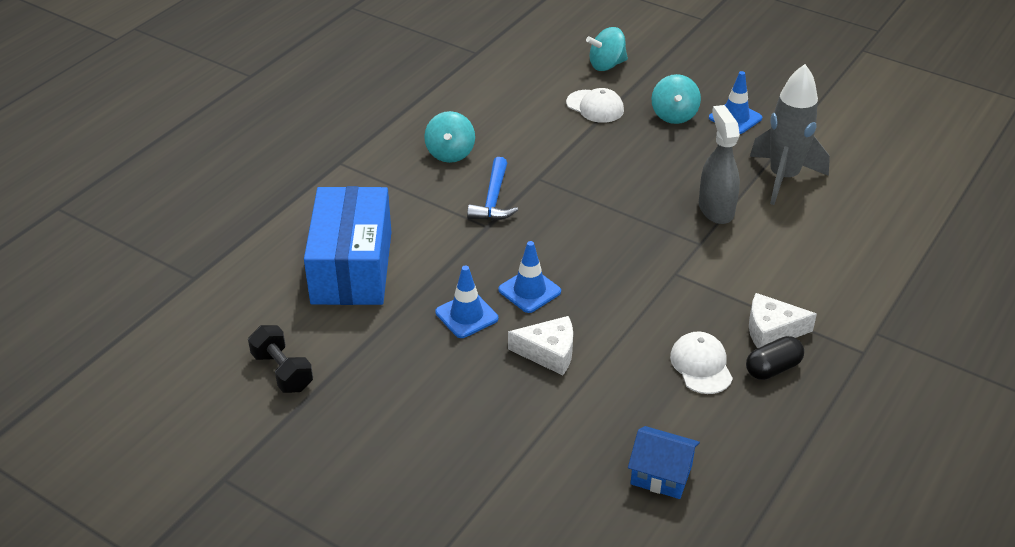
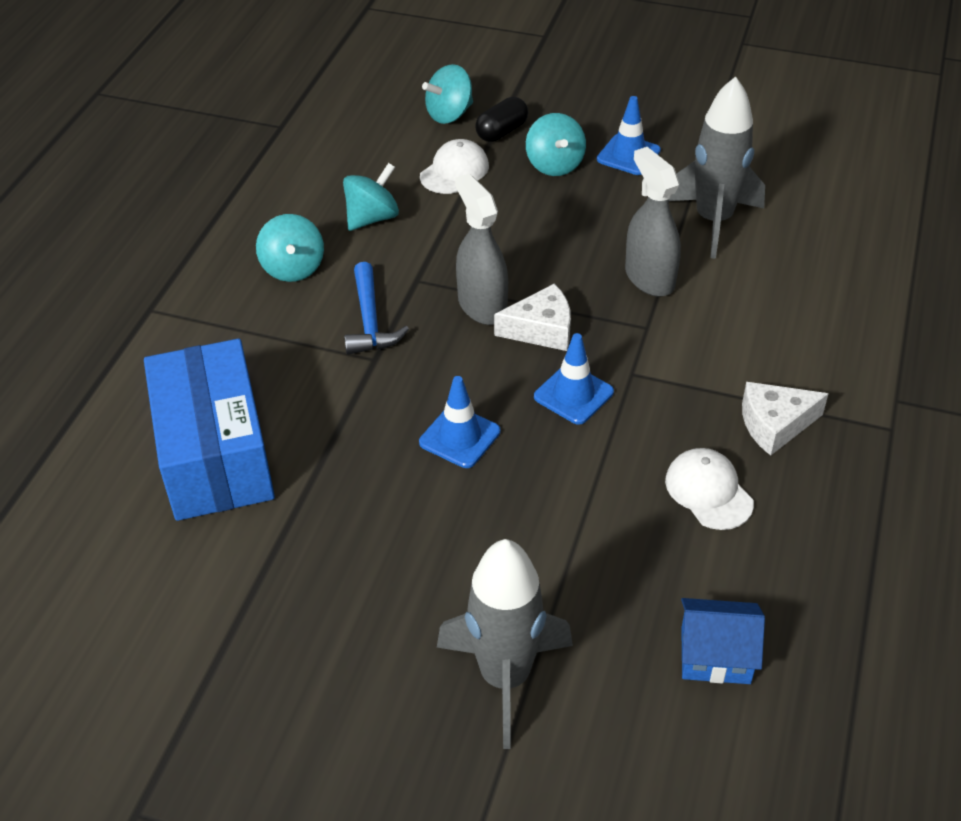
camera: 15 degrees left, 5 degrees up
black dumbbell [248,325,313,393] -> none
blue traffic cone [435,265,498,338] -> blue traffic cone moved to [534,333,614,425]
white cheese [508,316,573,375] -> white cheese moved to [494,284,571,351]
white cap [566,88,624,123] -> white cap turned 75 degrees counterclockwise [420,139,489,194]
black capsule [746,336,804,380] -> black capsule moved to [476,97,528,142]
none -> turquoise spinning top [343,163,399,231]
none -> grey rocket [437,539,573,749]
none -> grey spray bottle [455,174,508,325]

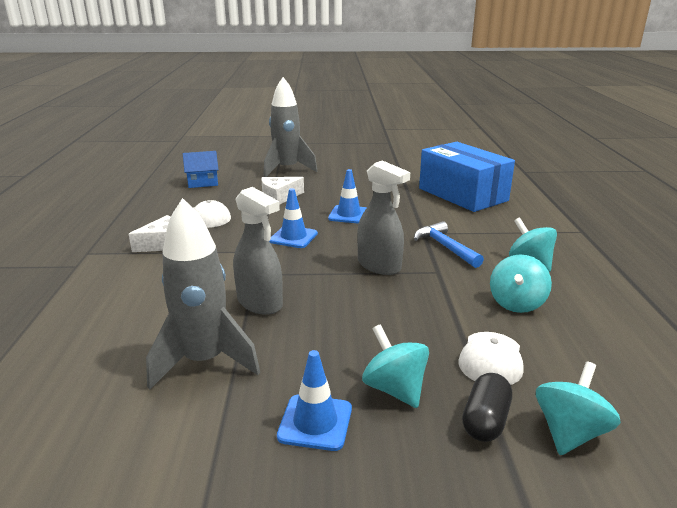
camera: 160 degrees right, 20 degrees down
white cheese [494,284,571,351] -> white cheese moved to [262,177,304,205]

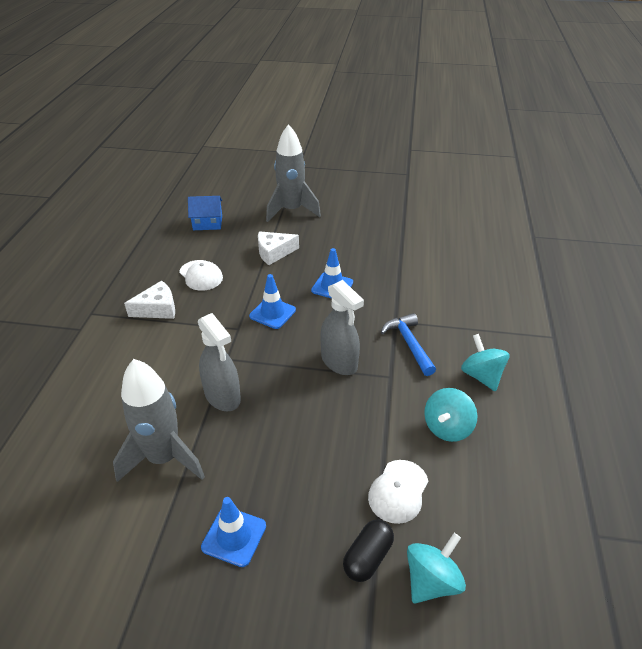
camera: 10 degrees right, 15 degrees up
turquoise spinning top [362,325,429,408] -> none
blue box [419,142,515,212] -> none

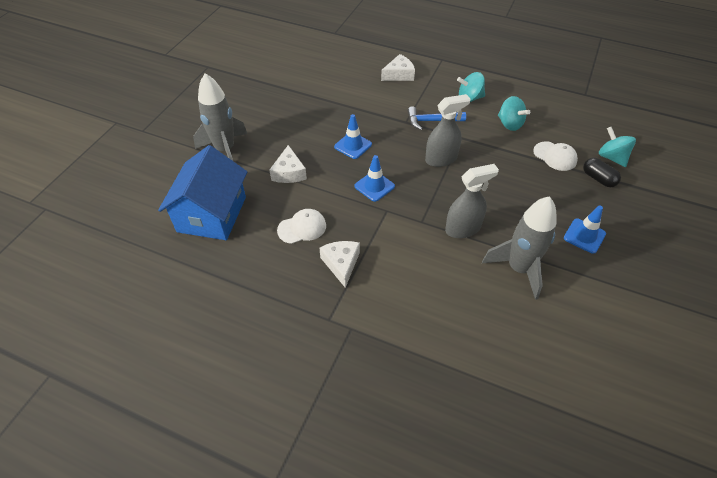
camera: 75 degrees left, 10 degrees up
blue house [188,196,222,230] -> blue house [158,145,247,240], size x1.95
none -> white cheese [381,54,415,81]

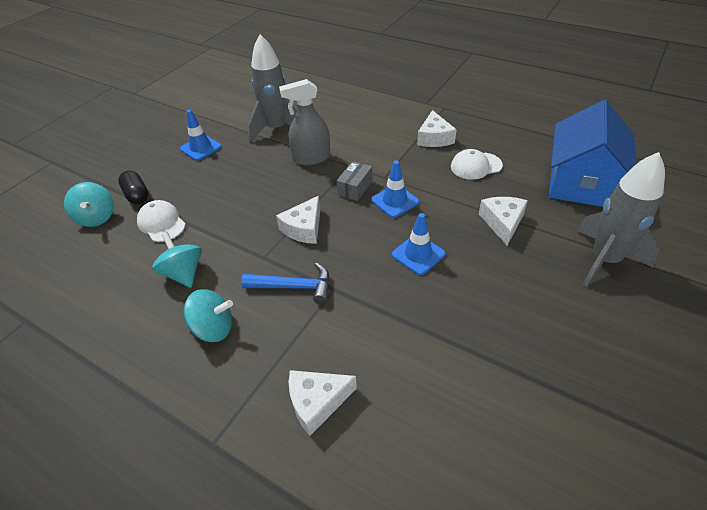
camera: 170 degrees left, 5 degrees down
grey spray bottle [425,94,471,167] -> white cheese [276,196,320,244]
none -> grey box [337,161,372,201]

